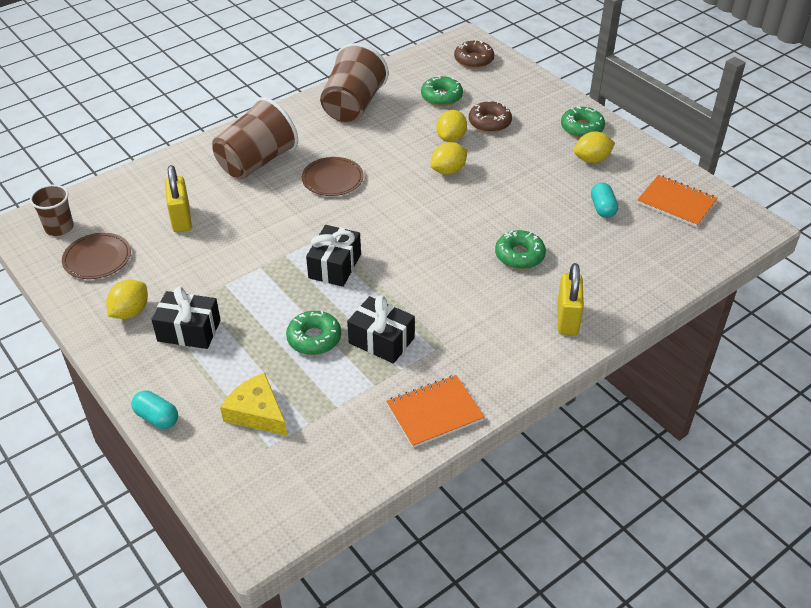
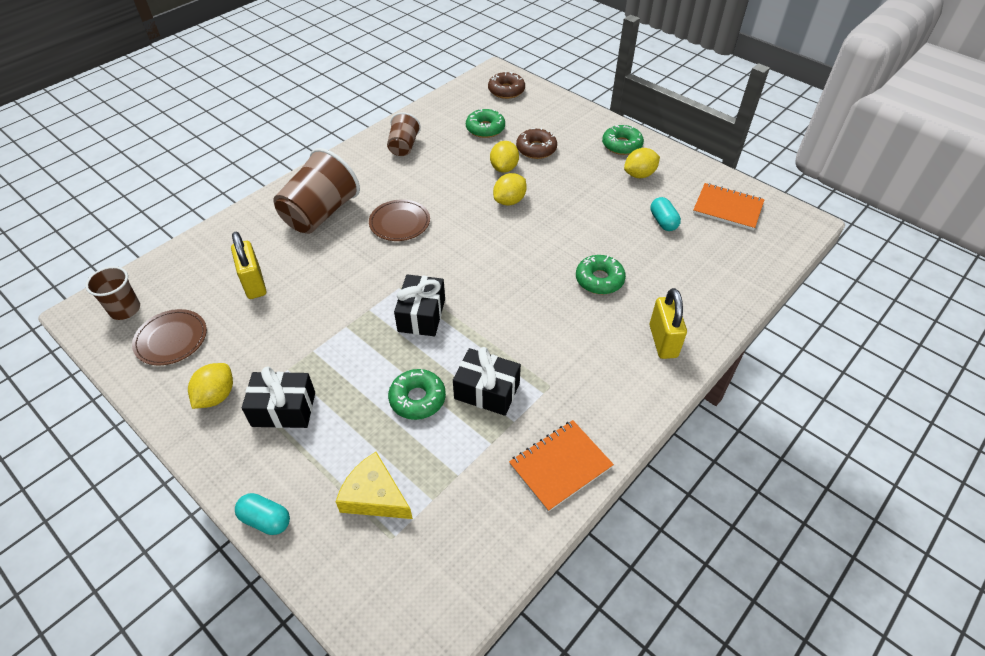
camera: 10 degrees left, 5 degrees up
brown cup [320,43,389,123] -> brown cup [387,112,421,156], size x0.56

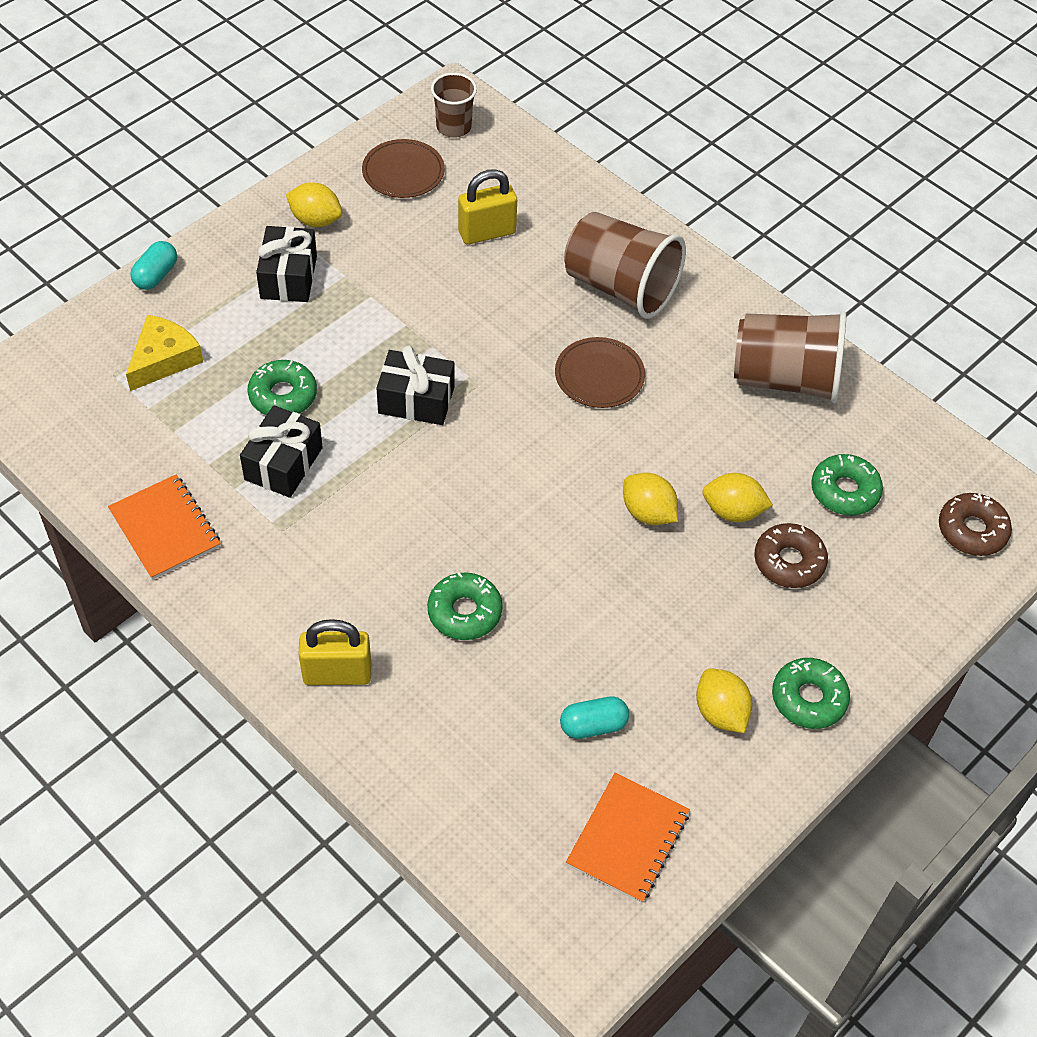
camera: 90 degrees right, 5 degrees up
brown cup [387,112,421,156] -> brown cup [734,311,846,403], size x1.79

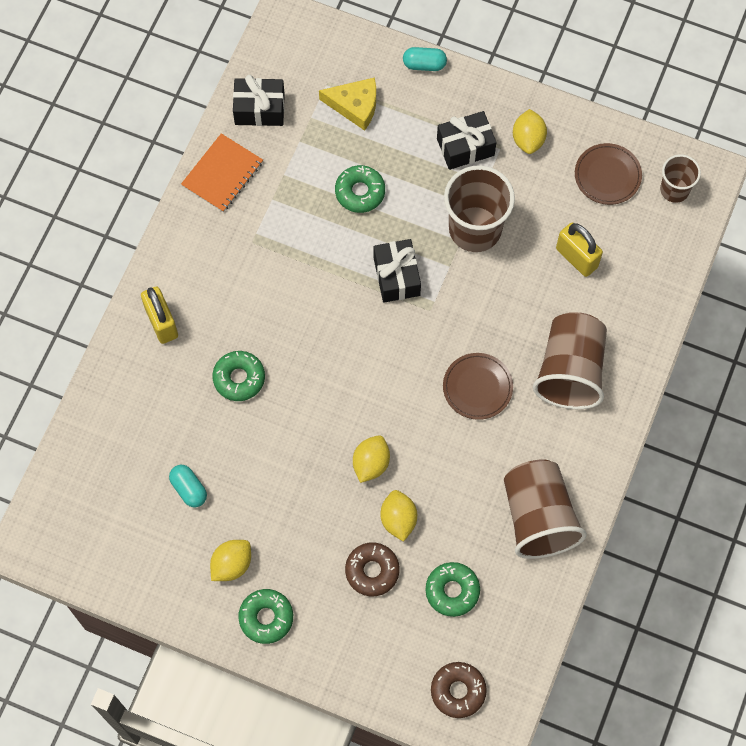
camera: 70 degrees right, 15 degrees up
black gift [240,405,323,498] -> black gift moved to [233,75,285,126]
orange notebook [566,773,690,903] -> none
none -> brown cup [444,165,515,252]

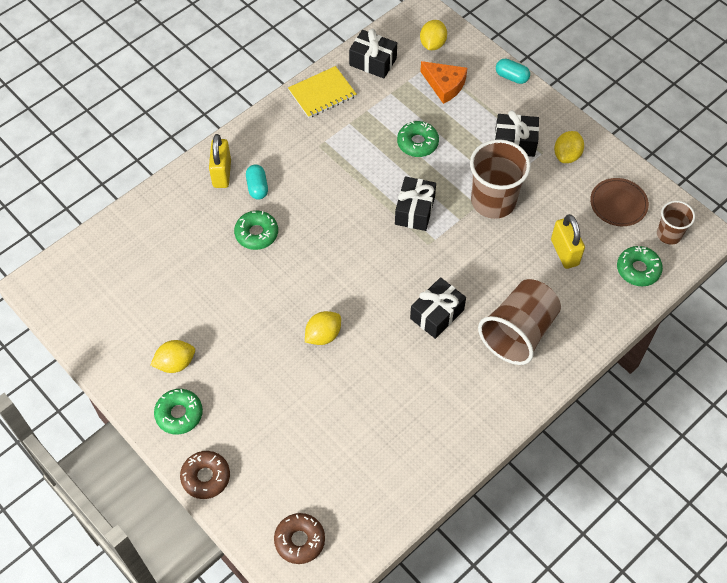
camera: 25 degrees right, 10 degrees down
turquoise capsule [169,465,207,507] -> turquoise capsule moved to [246,164,268,200]
orange notebook [181,133,263,212] -> yellow notebook [288,66,357,118]
yellow cheese [319,77,376,131] -> orange cheese [420,61,467,104]
brown donut [345,542,400,596] -> brown donut moved to [180,451,230,499]
yellow lemon [380,490,417,542] -> yellow lemon moved to [420,20,447,50]
green donut [426,562,480,617] -> green donut moved to [617,246,663,286]
brown plate [443,353,513,420] -> black gift [410,277,466,339]
brown cup [504,459,587,559] -> none

